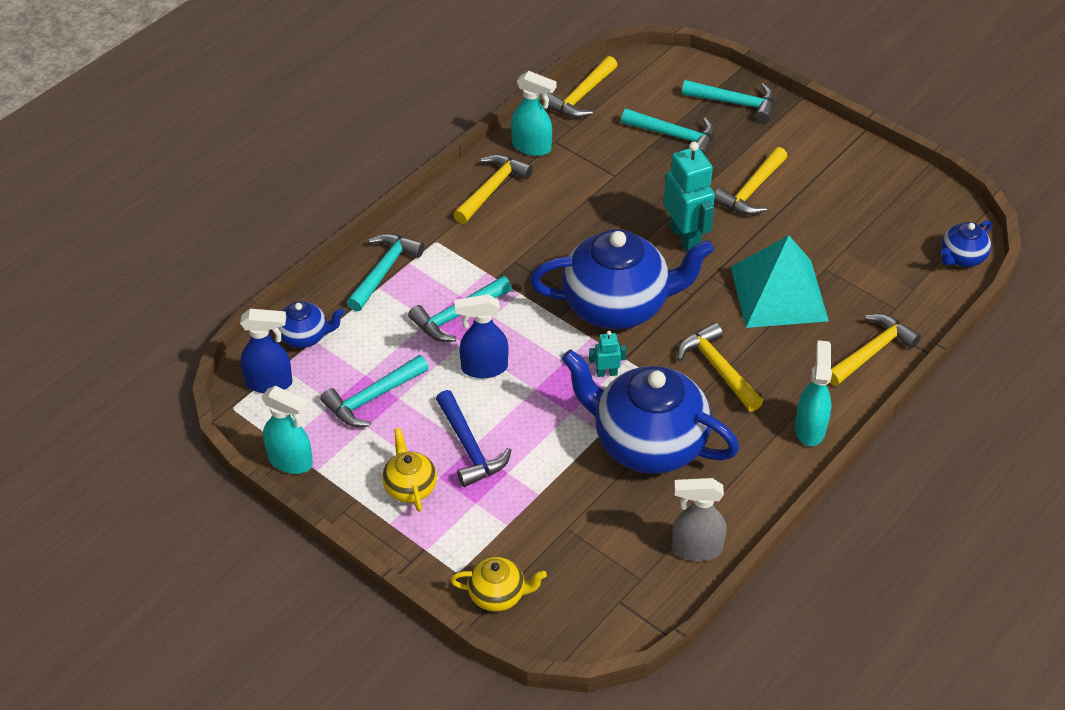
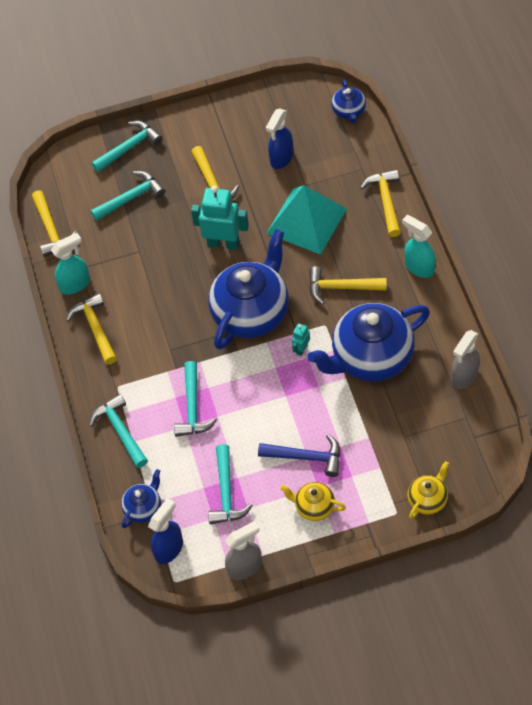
camera: 50 degrees left, 10 degrees up
turquoise spray bottle [262,386,313,474] -> grey spray bottle [225,521,262,580]
blue spray bottle [454,294,509,378] -> blue spray bottle moved to [266,109,293,169]

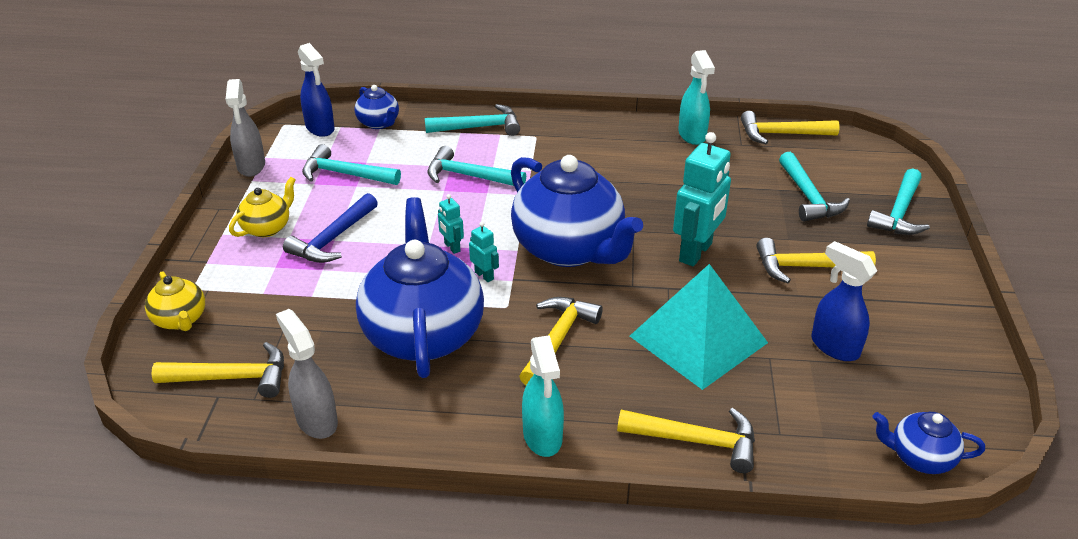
camera: 105 degrees right, 20 degrees down
yellow hammer [67,293,117,364] -> yellow hammer moved to [151,342,284,398]
turquoise hammer [92,121,162,172] -> turquoise hammer turned 45 degrees clockwise [867,168,930,235]
turquoise spray bottle [402,215,436,278] -> turquoise spray bottle turned 105 degrees clockwise [522,335,564,457]
none -> turquoise robot [438,194,464,254]

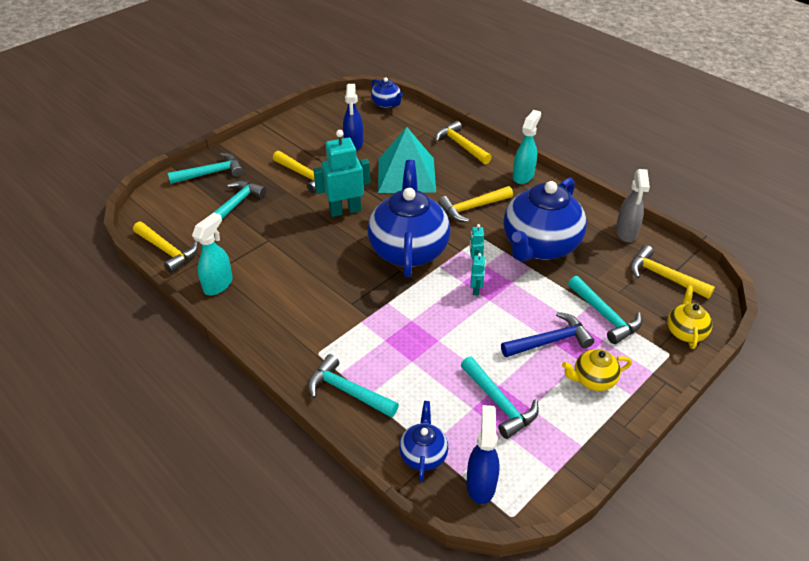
camera: 140 degrees left, 5 degrees up
grey spray bottle [226,79,265,177] -> none
turquoise hammer [427,146,526,186] -> turquoise hammer moved to [568,276,642,344]

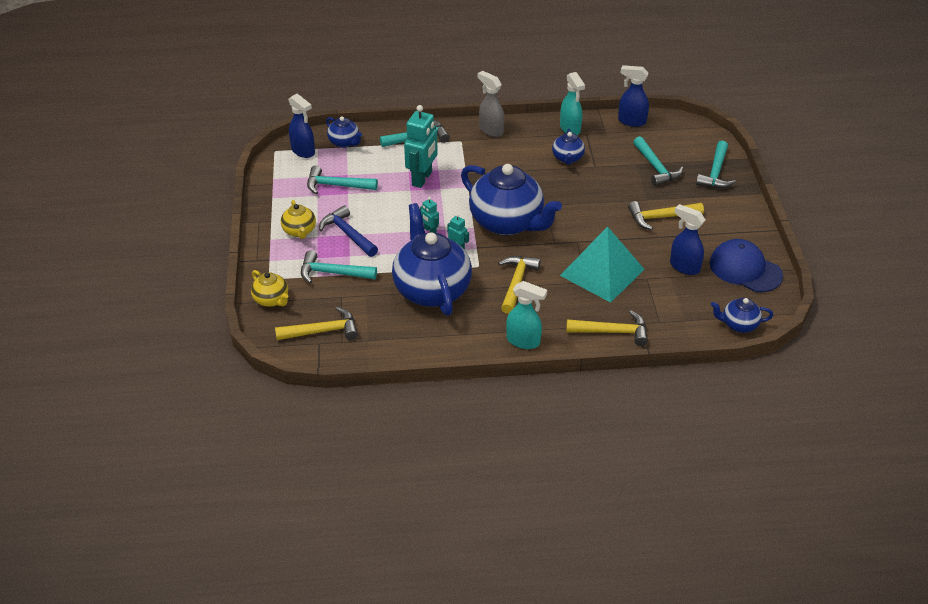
camera: 130 degrees right, 0 degrees up
yellow hammer [133,222,198,273] -> blue spray bottle [618,65,649,127]
turquoise robot [313,130,370,217] -> turquoise robot moved to [404,105,438,188]
blue hammer [501,312,594,357] -> blue hammer turned 120 degrees clockwise [319,205,378,257]
turquoise spray bottle [513,110,541,184] -> turquoise spray bottle turned 45 degrees counterclockwise [506,281,547,349]
yellow teapot [562,349,632,391] -> yellow teapot turned 135 degrees clockwise [281,200,316,239]
grey spray bottle [616,169,650,242] -> grey spray bottle moved to [478,71,505,137]
none -> blue teapot [552,129,585,165]
none -> blue cap [709,239,783,292]

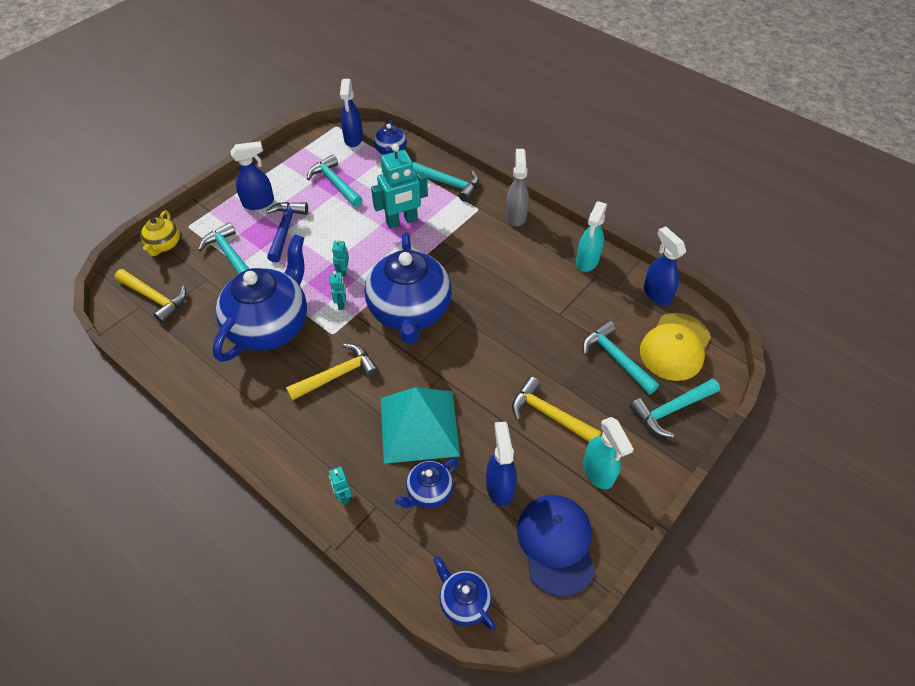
camera: 45 degrees right, 10 degrees up
yellow teapot [281,200,316,239] -> blue spray bottle [230,141,274,210]
turquoise spray bottle [506,281,547,349] -> turquoise spray bottle moved to [583,417,634,489]
blue teapot [552,129,585,165] -> blue teapot moved to [395,458,458,508]
yellow hammer [566,311,648,346] -> turquoise robot [329,467,352,505]
turquoise hammer [633,136,683,186] -> turquoise hammer turned 120 degrees clockwise [582,321,659,394]
none -> yellow cap [640,313,711,381]

